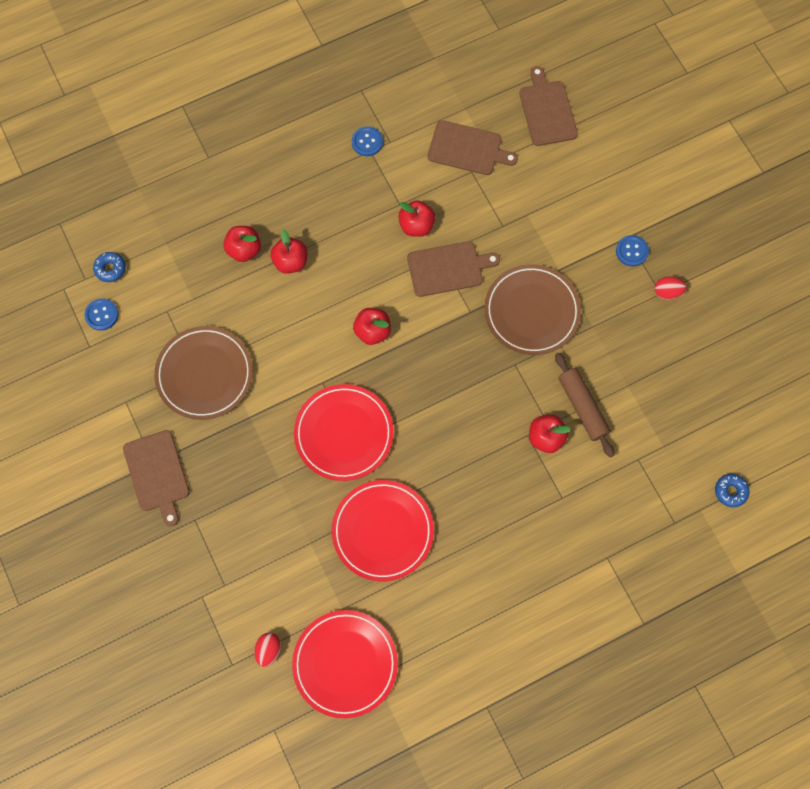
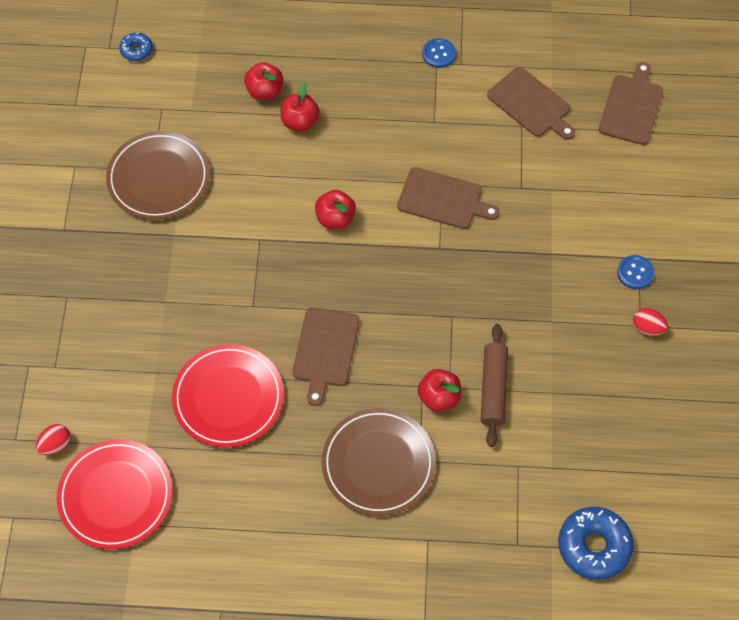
camera: 30 degrees right, 10 degrees down
blue button [84,298,119,331] -> none
brown cutting board [123,430,190,527] -> brown cutting board moved to [293,307,359,406]
red plate [294,384,394,481] -> none
red apple [398,200,435,237] -> none
brown plate [485,264,581,355] -> brown plate moved to [322,408,436,516]
blue donut [715,474,750,507] -> blue donut [558,507,634,580], size x1.88

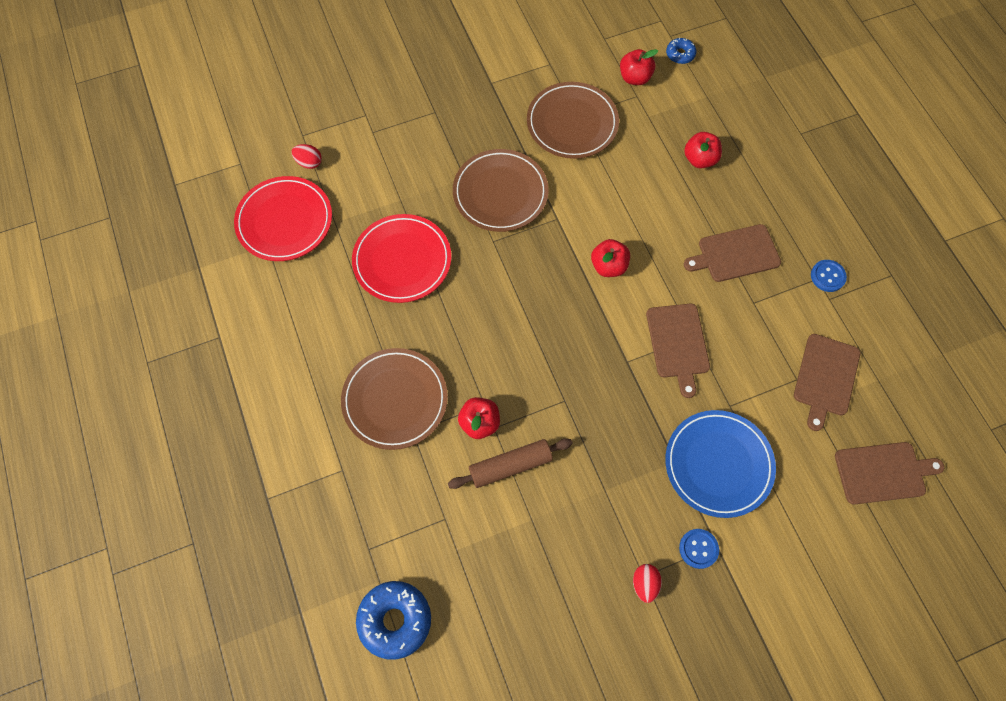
camera: 65 degrees right, 5 degrees up
red apple [280,83,320,132] -> red apple moved to [620,49,658,85]
brown cutting board [293,307,359,406] -> brown cutting board moved to [684,224,781,282]
none -> brown plate [453,149,549,232]
none -> blue plate [665,410,776,518]

